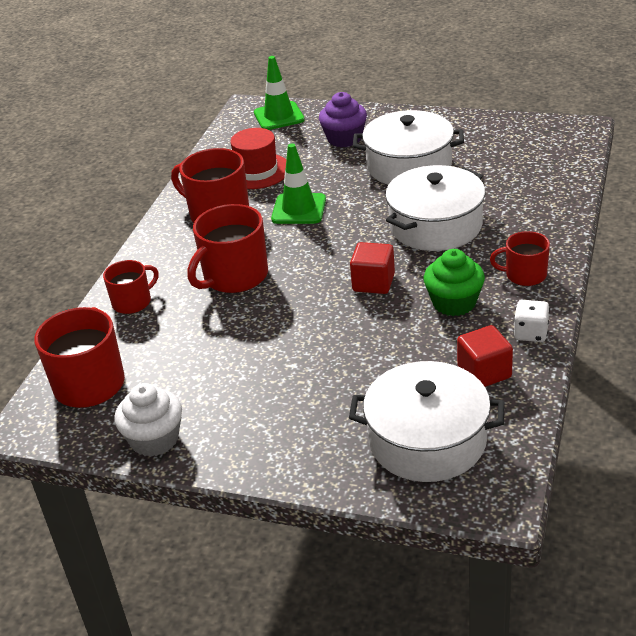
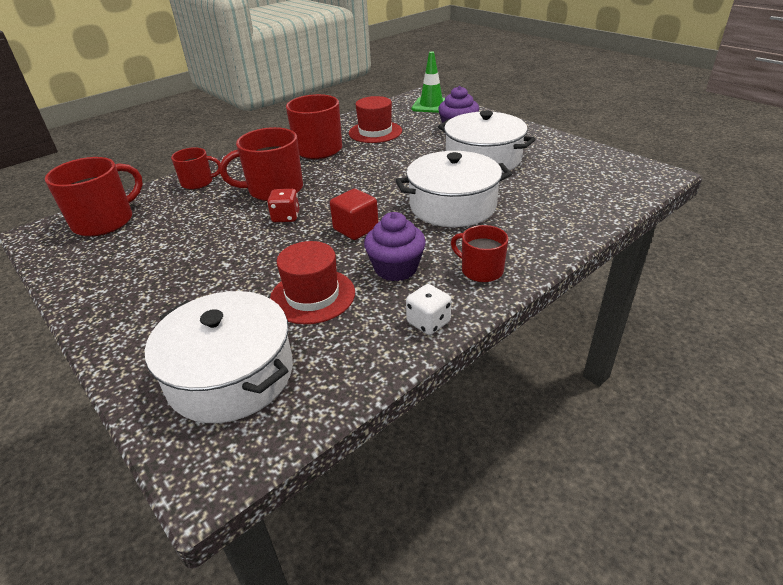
camera: 30 degrees right, 0 degrees up
white cupcake [114,383,182,457] -> none
green traffic cone [271,143,326,224] -> none
green cupcake [424,249,485,316] -> purple cupcake [364,212,426,281]
red cube [457,325,513,387] -> none
none -> red dice [267,189,300,222]
none -> red hat [270,241,355,324]

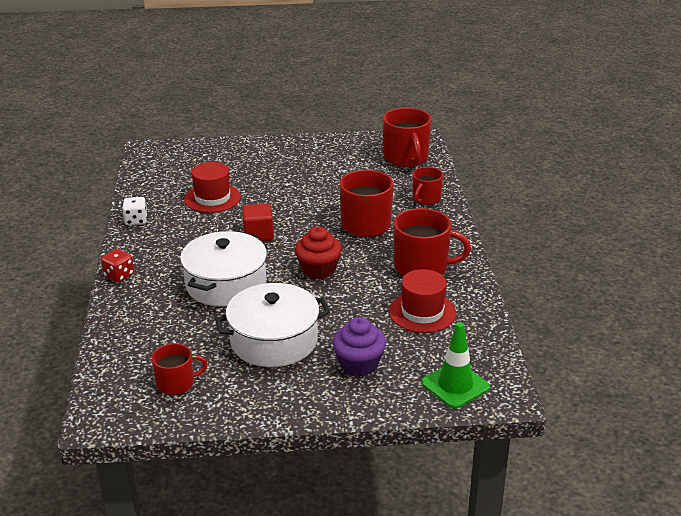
camera: 125 degrees right, 5 degrees down
white pot [145,291,293,423] -> none
red dice [267,189,300,222] -> red dice moved to [101,249,134,282]
purple cupcake [364,212,426,281] -> none
red mug [451,225,508,282] -> red mug moved to [152,343,208,395]
none -> red cupcake [295,226,342,279]

